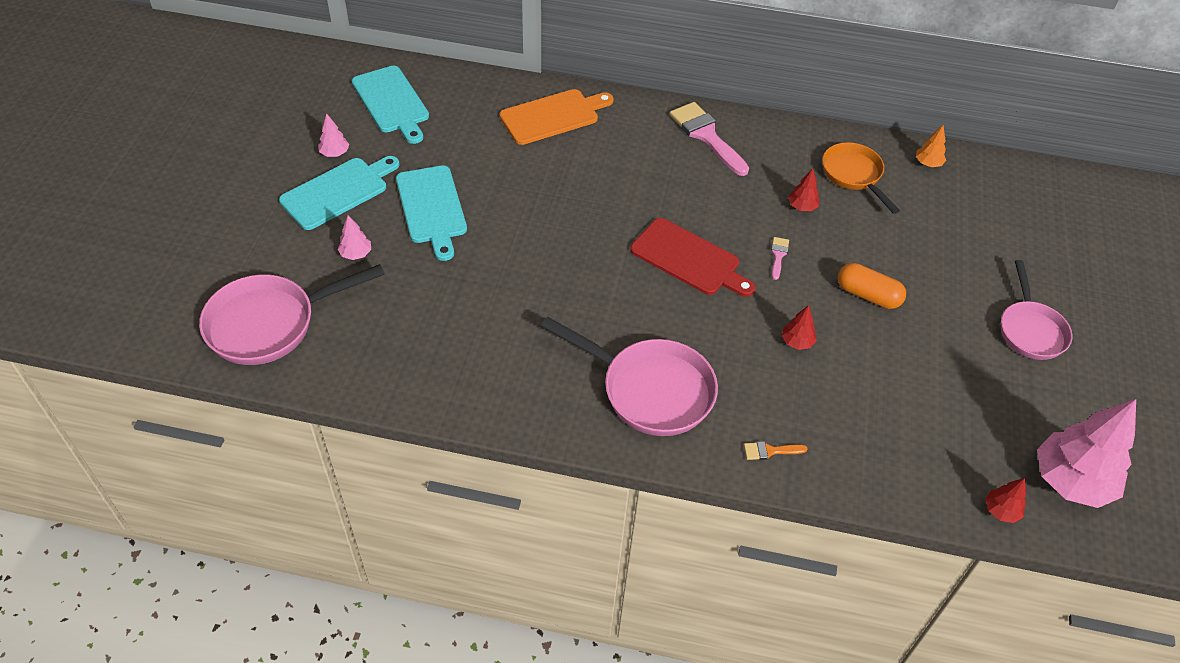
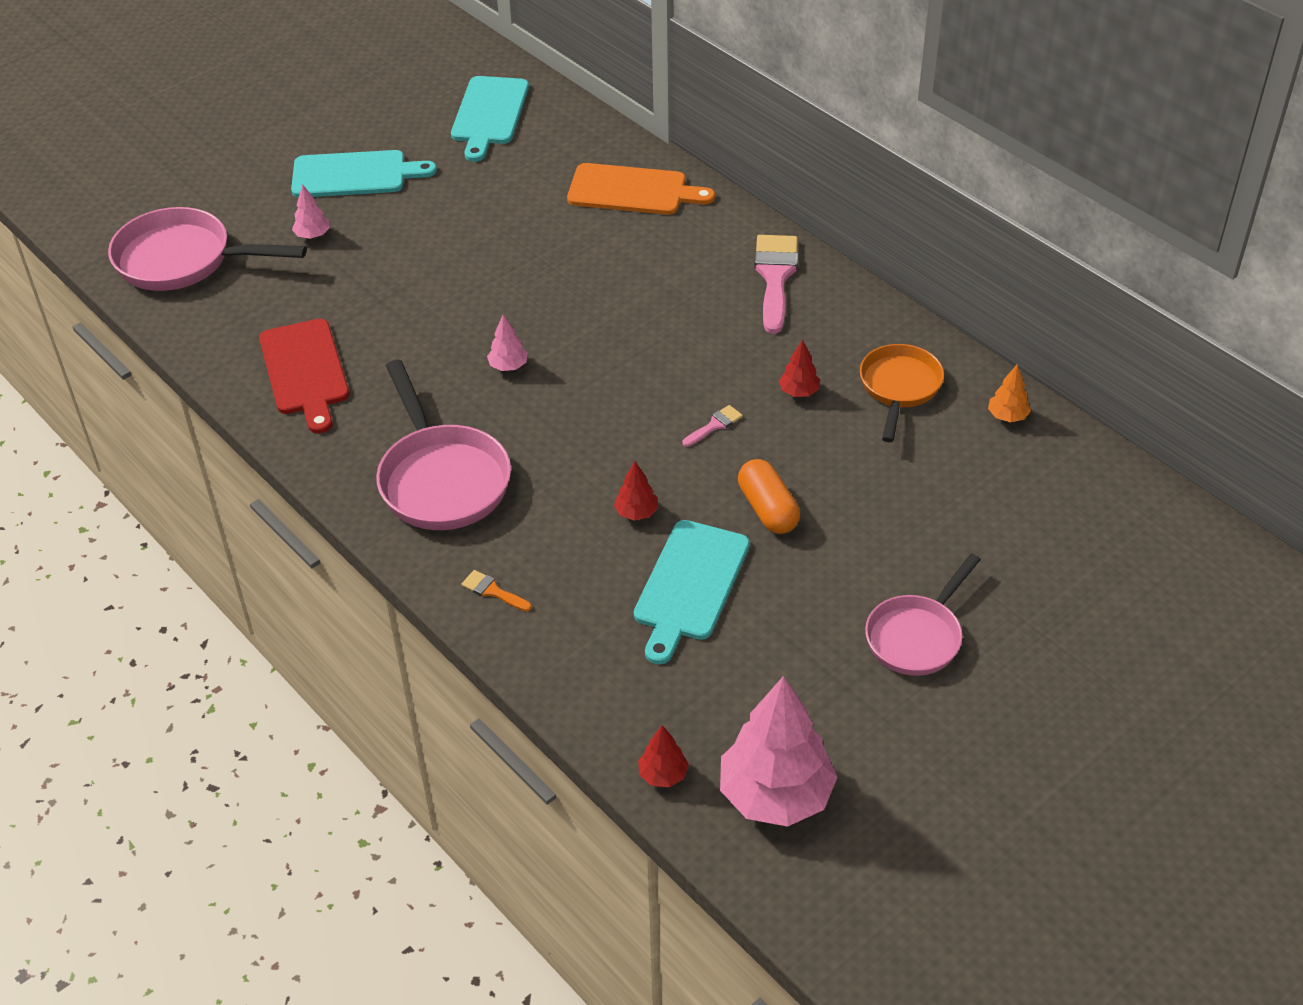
camera: 40 degrees right, 5 degrees down
pink tree [318,113,349,157] -> pink tree moved to [487,314,528,371]
turquoise cutting board [396,165,467,261] -> turquoise cutting board moved to [634,520,750,664]
red cutting board [630,218,755,297] -> red cutting board moved to [259,319,349,434]

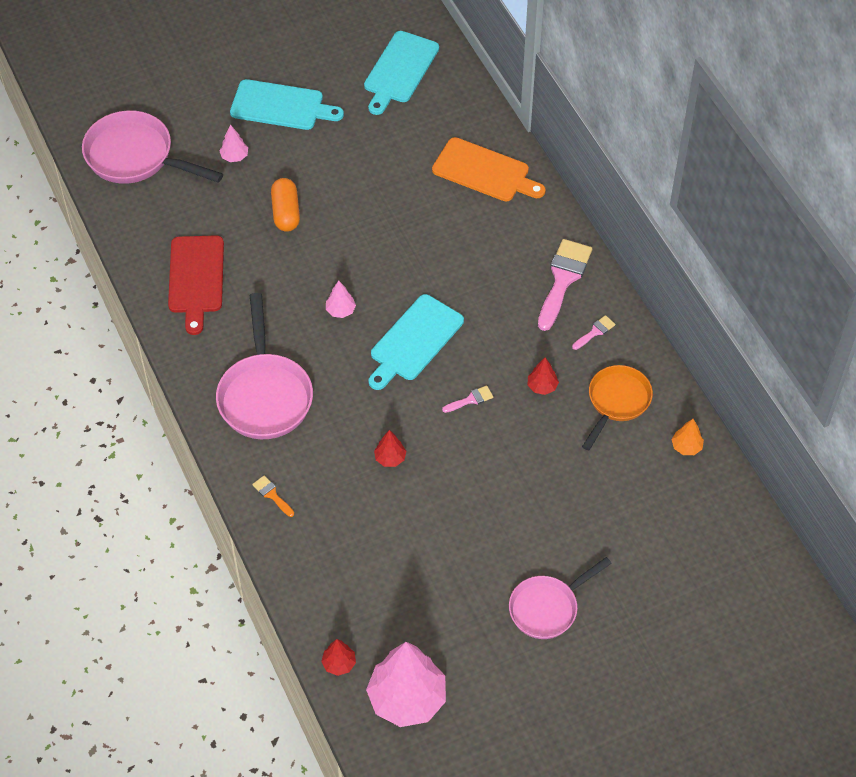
camera: 15 degrees right, 10 degrees up
turquoise cutting board [634,520,750,664] -> turquoise cutting board moved to [369,294,464,390]
orange capsule [738,459,800,534] -> orange capsule moved to [271,178,300,232]
none -> pink brush [572,315,615,350]

